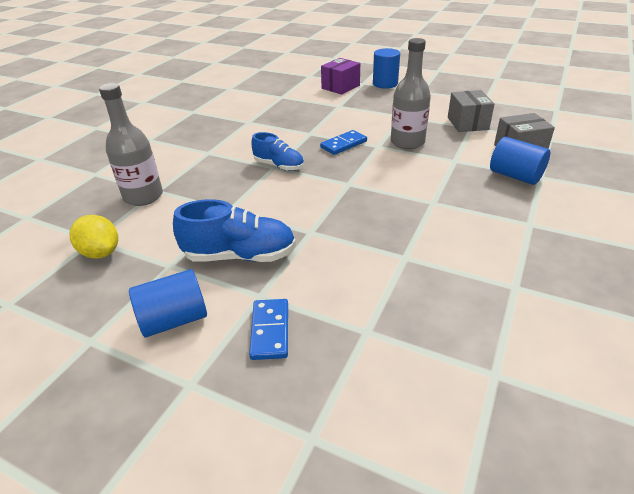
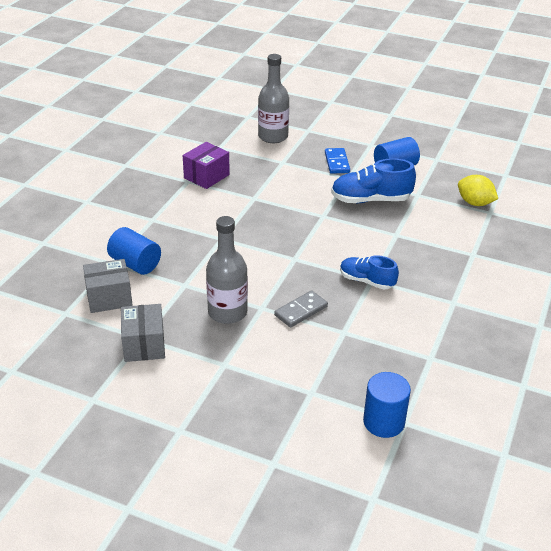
camera: 175 degrees right, 0 degrees up
grey bottle [99,83,163,206] -> grey bottle moved to [258,54,289,143]
blue domino [320,130,367,155] -> grey domino [274,290,328,328]
purple box [321,58,360,95] -> purple box moved to [183,142,230,189]
blue cylinder [373,48,400,89] -> blue cylinder moved to [363,372,411,438]

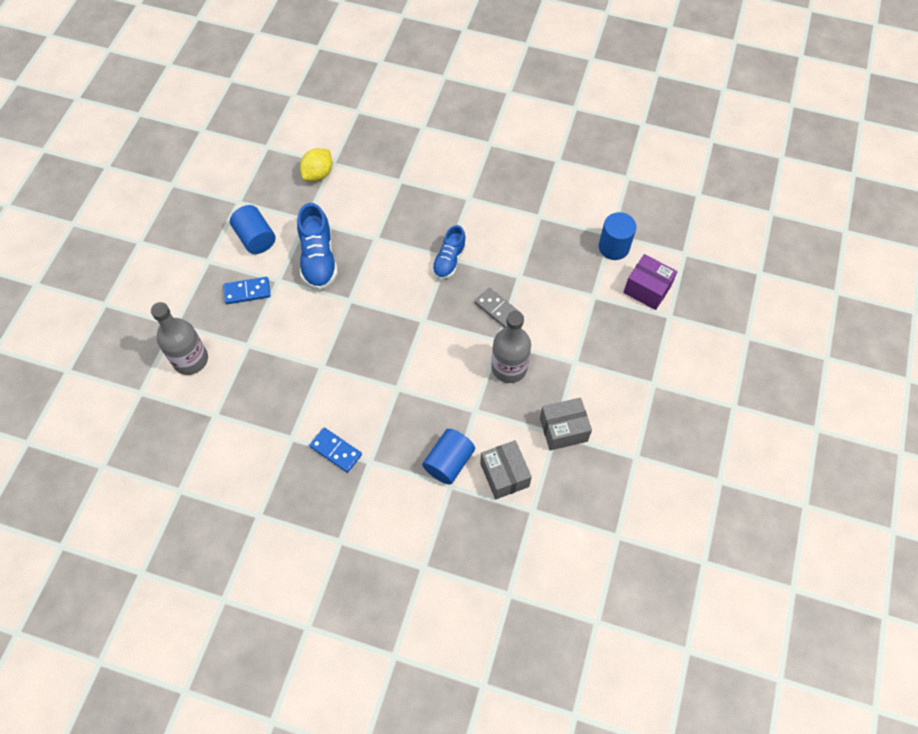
camera: 95 degrees left, 25 degrees up
purple box [183,142,230,189] -> purple box moved to [623,254,677,310]
none -> blue domino [309,427,362,473]

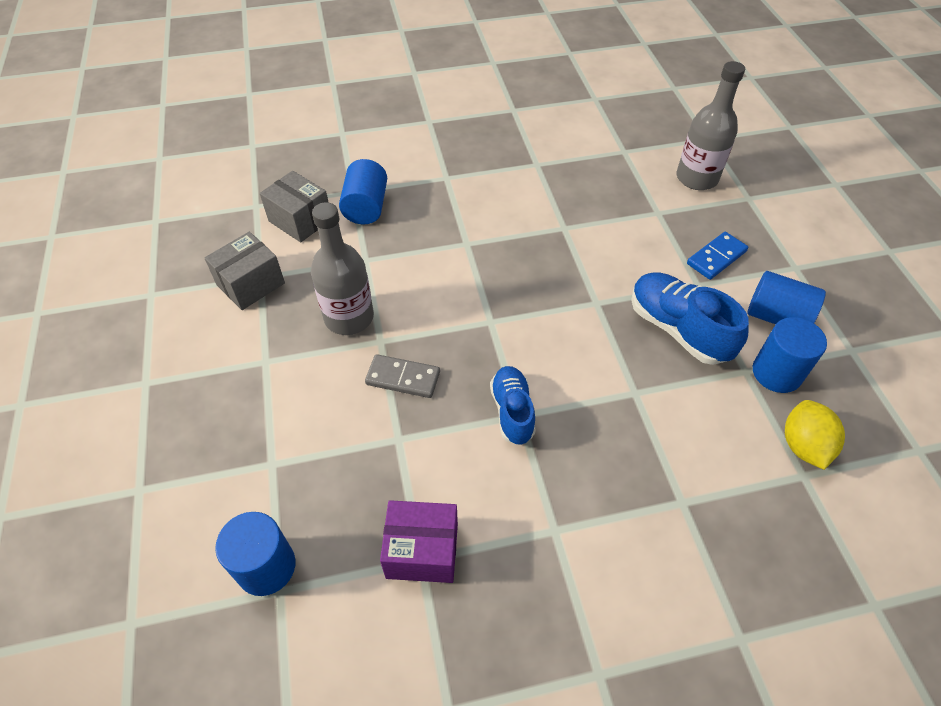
camera: 150 degrees right, 10 degrees down
blue domino [309,427,362,473] -> none
purple box [623,254,677,310] -> purple box moved to [380,500,458,583]
none -> blue cylinder [753,317,827,393]

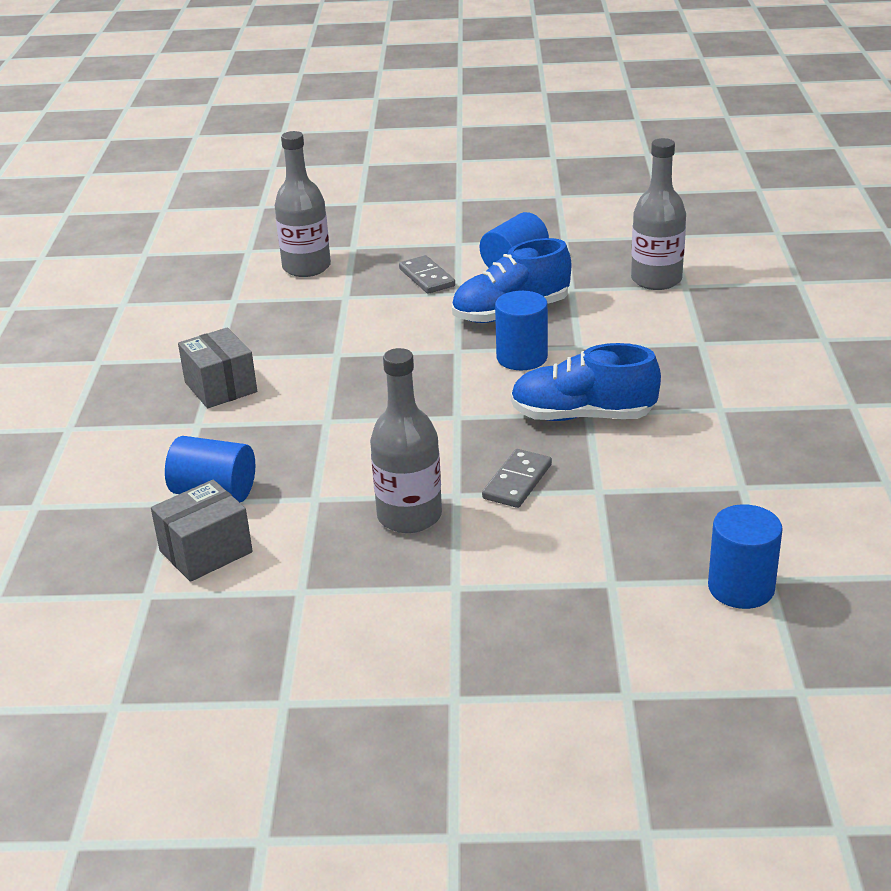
camera: 75 degrees left, 20 degrees down
grey box [204,232,285,310] -> grey box moved to [178,327,257,408]
purple box [380,500,458,583] -> none
blue shoe [490,366,536,445] -> blue shoe [511,343,661,421], size x1.53
blue domino [687,232,748,280] -> grey domino [399,255,455,294]
blue cylinder [753,317,827,393] -> blue cylinder moved to [495,291,548,370]
yellow lemon [785,400,845,470] -> grey bottle [631,138,686,290]

